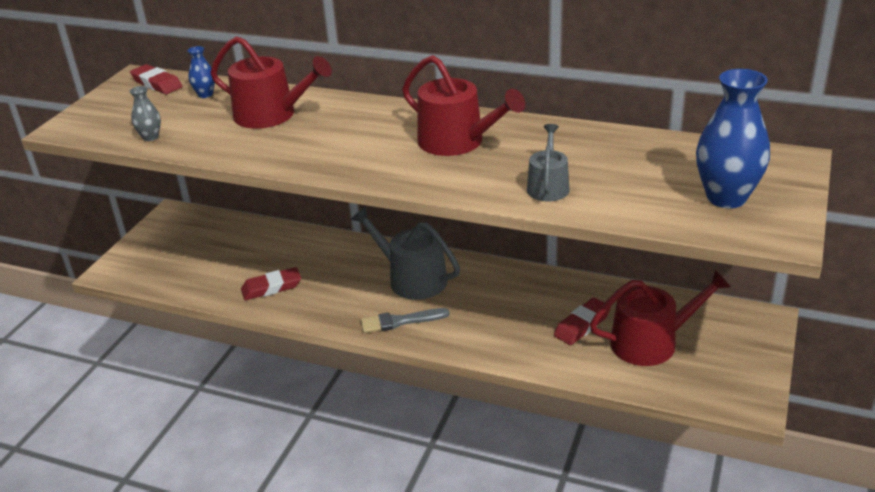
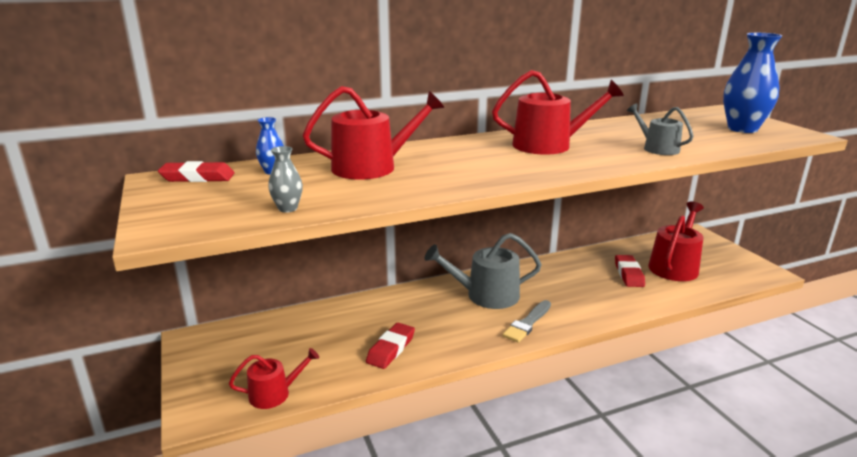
camera: 45 degrees left, 10 degrees down
none -> red watering can [229,348,319,409]

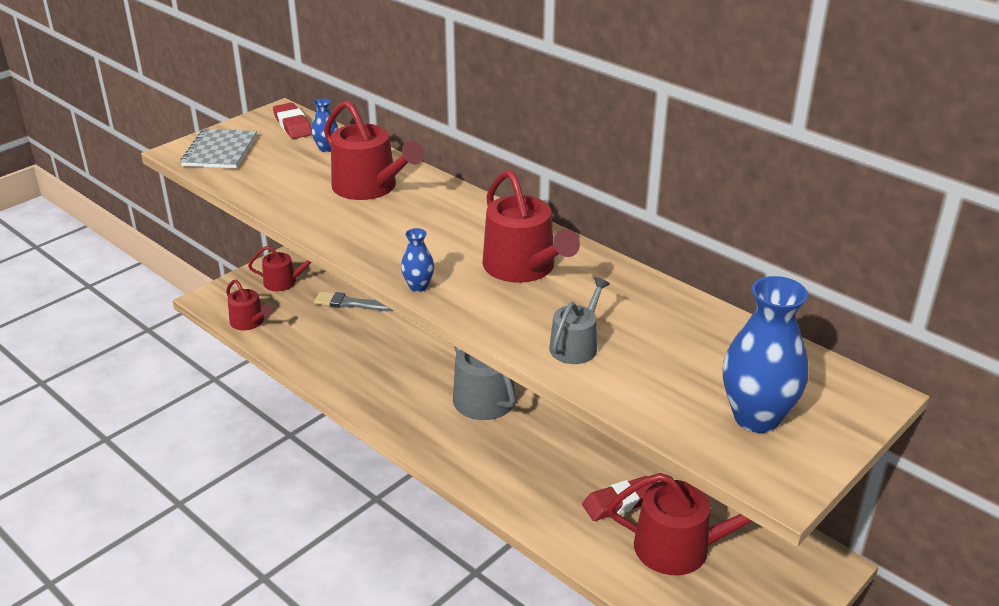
camera: 65 degrees right, 10 degrees up
grey vase [268,146,303,213] -> none
red eraser [366,323,415,369] -> none
grey brush [502,300,551,343] -> grey brush moved to [314,292,394,311]
none -> grey notebook [180,129,257,168]
none -> red watering can [248,246,311,291]
none -> blue vase [401,228,434,292]

